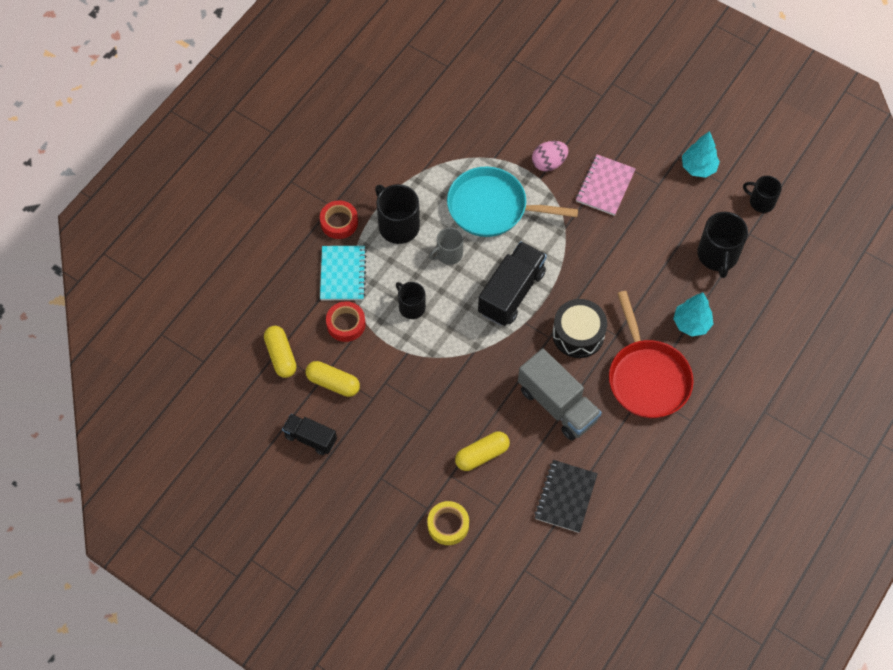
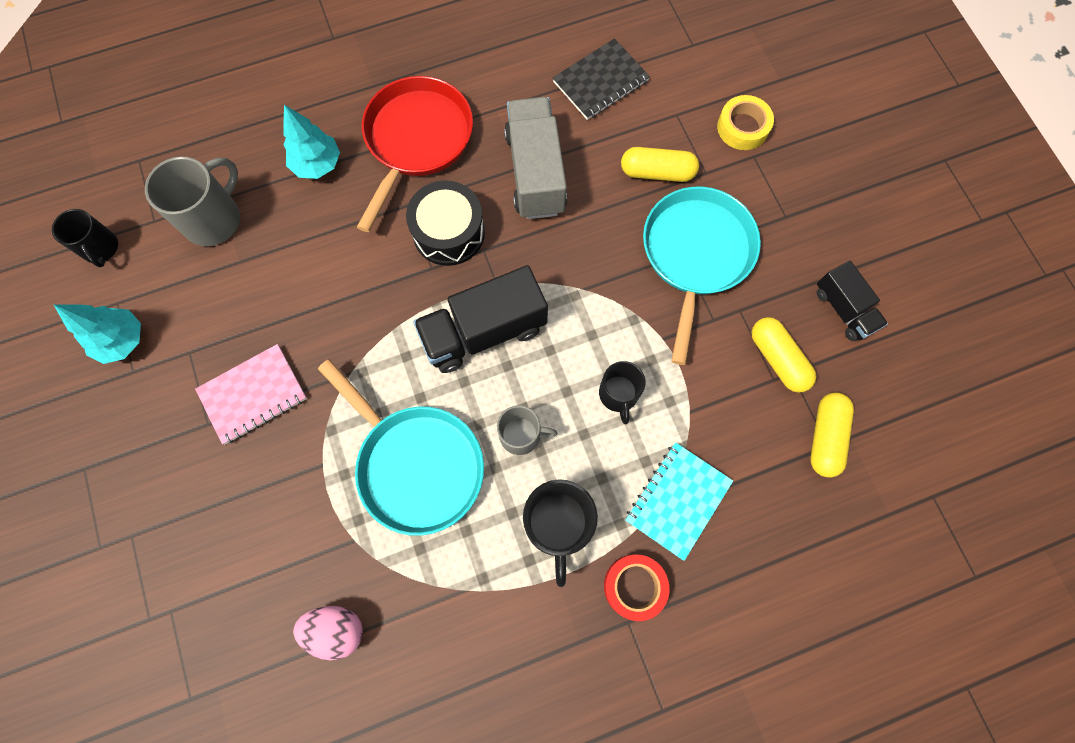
camera: 145 degrees left, 10 degrees up
red tape [326,301,366,342] -> none
pink egg [532,141,568,171] -> pink egg moved to [293,606,363,660]
black mug [697,212,748,278] -> grey mug [145,156,240,246]
none -> turquoise pan [643,187,761,365]

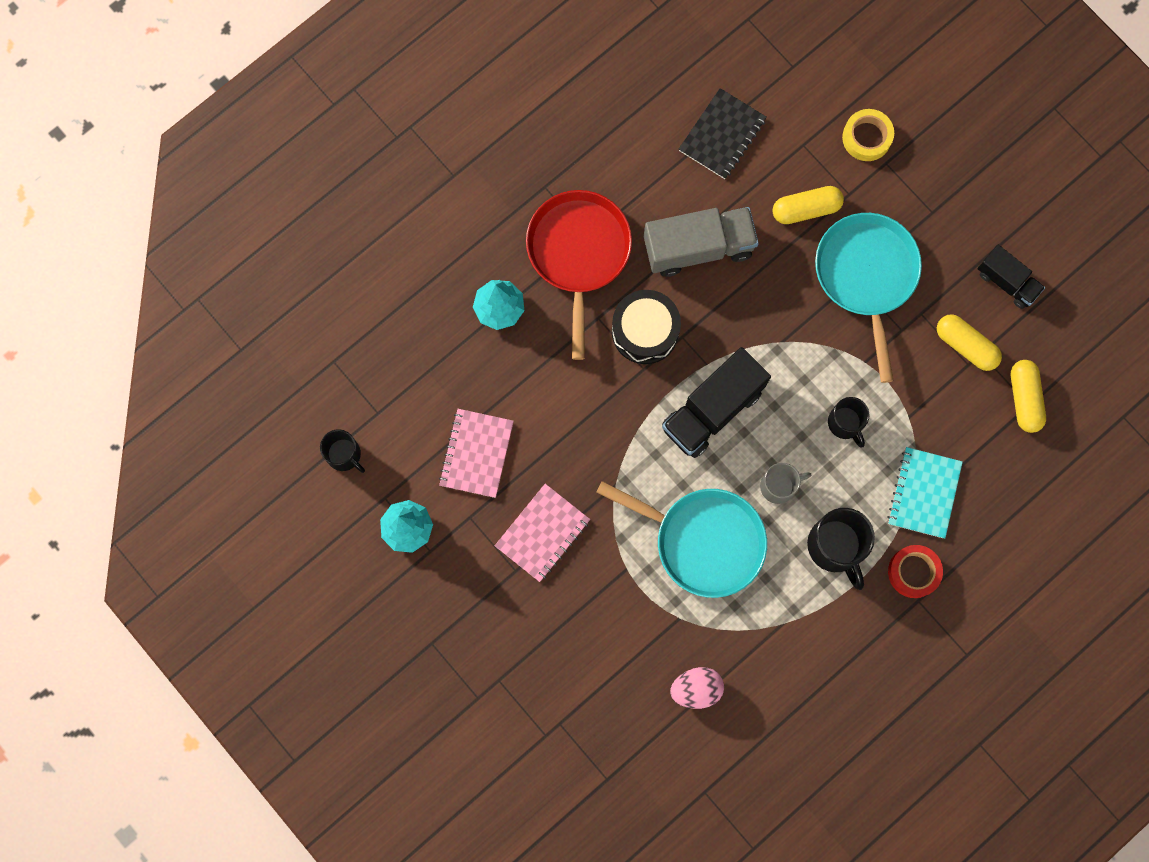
camera: 20 degrees left, 5 degrees up
grey mug [145,156,240,246] -> none
grey truck [504,97,567,219] -> grey truck turned 105 degrees clockwise [644,207,759,277]
none -> pink notebook [439,409,514,498]

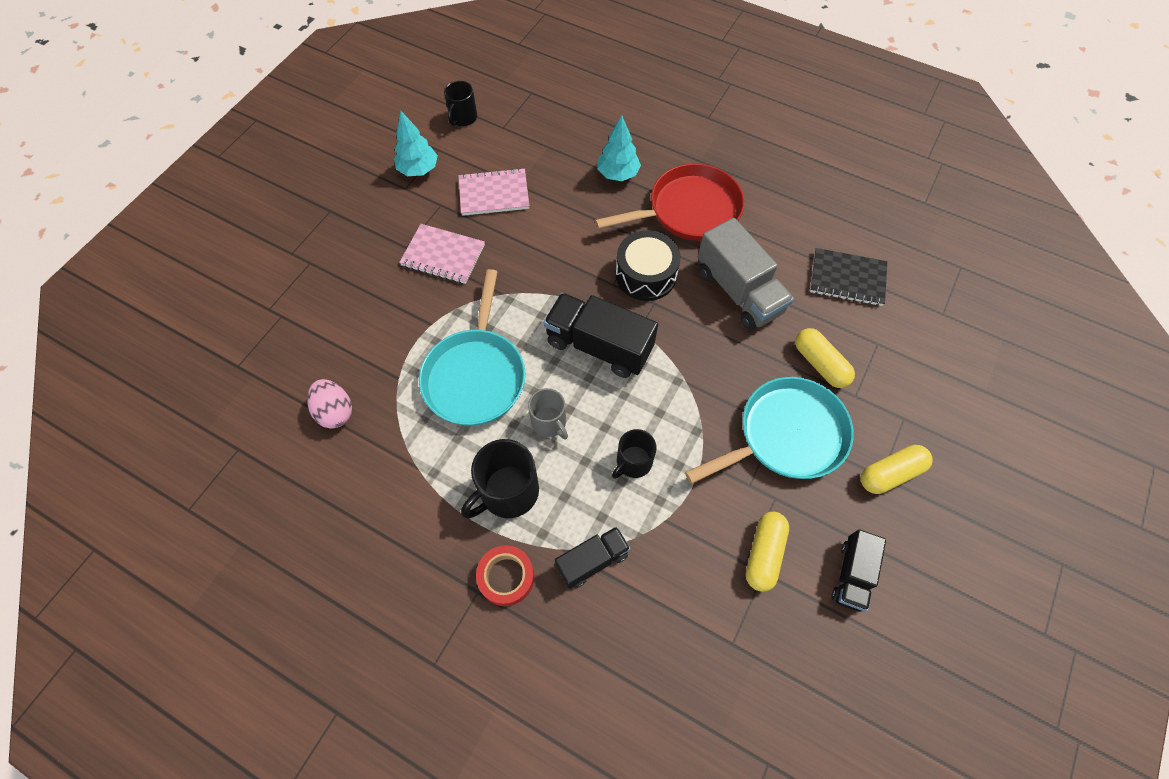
camera: 70 degrees right, 15 degrees down
yellow tape [842,109,894,161] -> none
turquoise notebook [887,447,963,538] -> black truck [555,526,631,589]
yellow capsule [1011,360,1046,433] -> yellow capsule moved to [861,445,933,494]

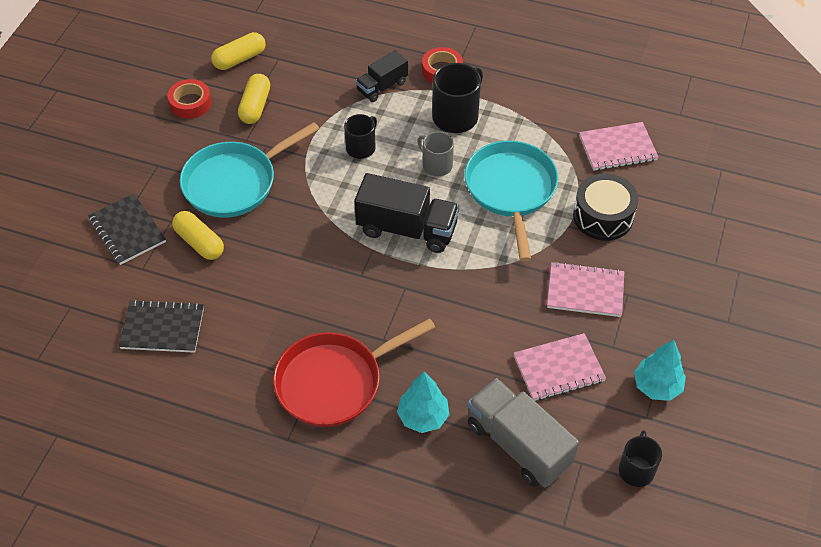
camera: 170 degrees right, 10 degrees down
pink egg [307,379,352,429] -> pink notebook [579,122,658,171]
black drum [616,230,681,301] -> black drum moved to [573,173,638,240]
grey truck [697,218,794,330] -> grey truck moved to [468,378,579,488]
black truck [831,530,886,612] -> red tape [167,79,211,119]
yellow capsule [861,445,933,494] -> yellow capsule moved to [211,32,266,70]
none -> black notebook [88,194,166,265]

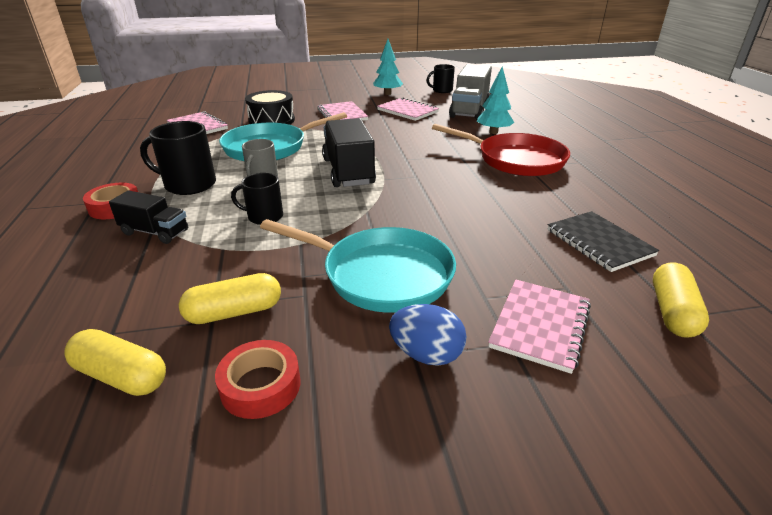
camera: 120 degrees left, 20 degrees down
black notebook [88,194,166,265] -> pink notebook [488,280,591,374]
yellow capsule [172,211,224,260] -> yellow capsule moved to [653,262,709,338]
none -> blue egg [389,304,467,366]

